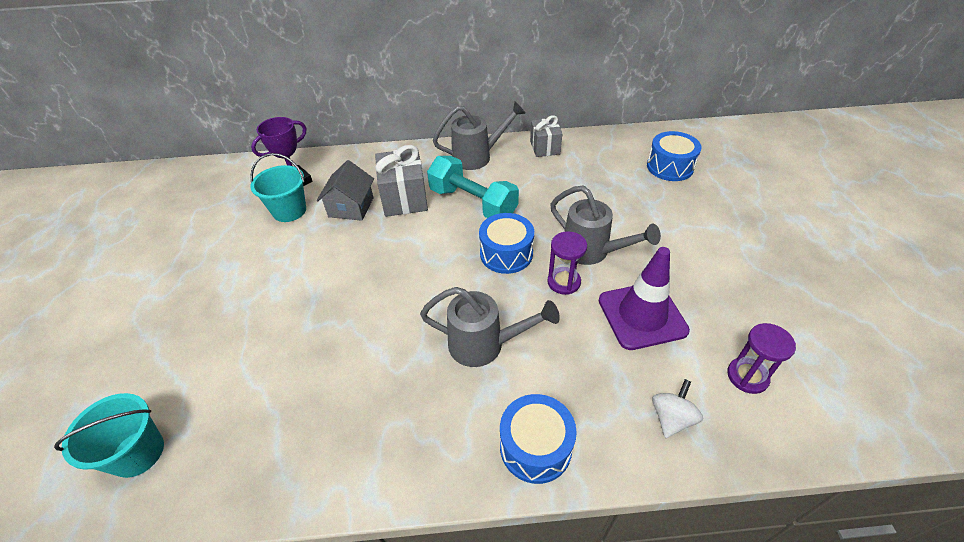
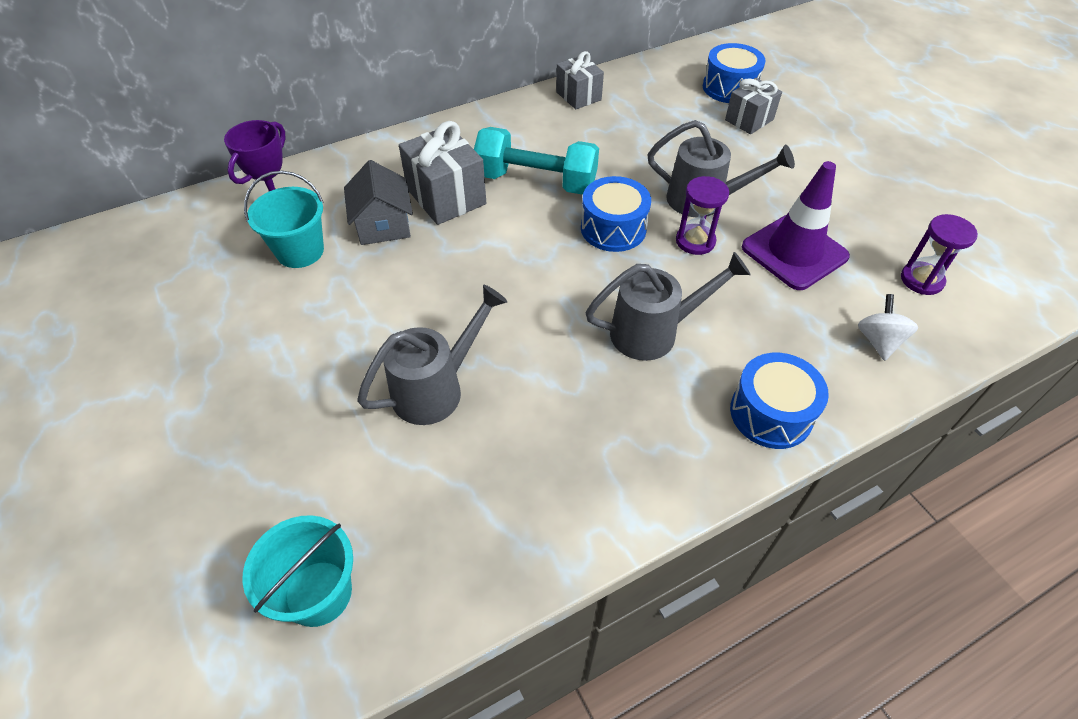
camera: 25 degrees left, 5 degrees up
grey watering can [433,101,526,170] -> grey watering can moved to [357,285,507,425]
none -> grey gift [725,78,782,134]

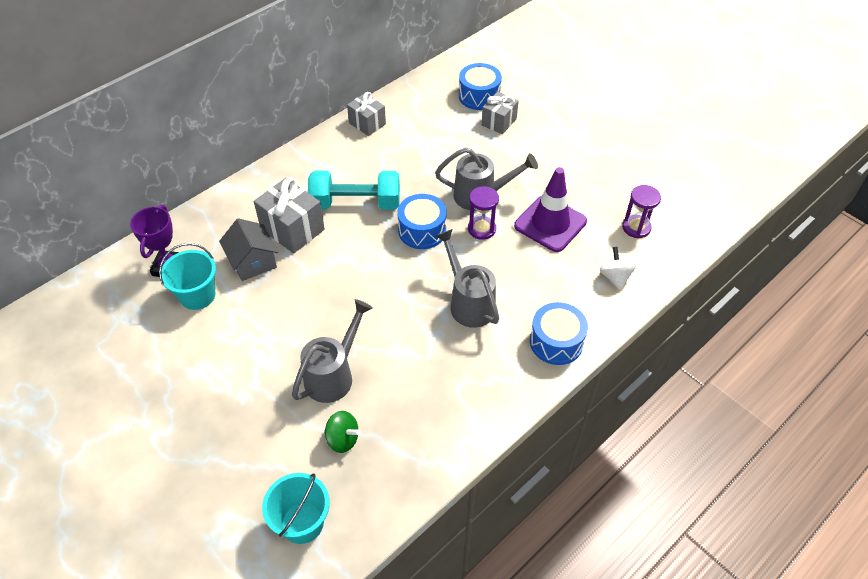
camera: 15 degrees left, 0 degrees up
grey watering can [585,252,751,361] -> grey watering can turned 90 degrees counterclockwise [436,229,499,328]
none -> green spinning top [324,411,361,453]

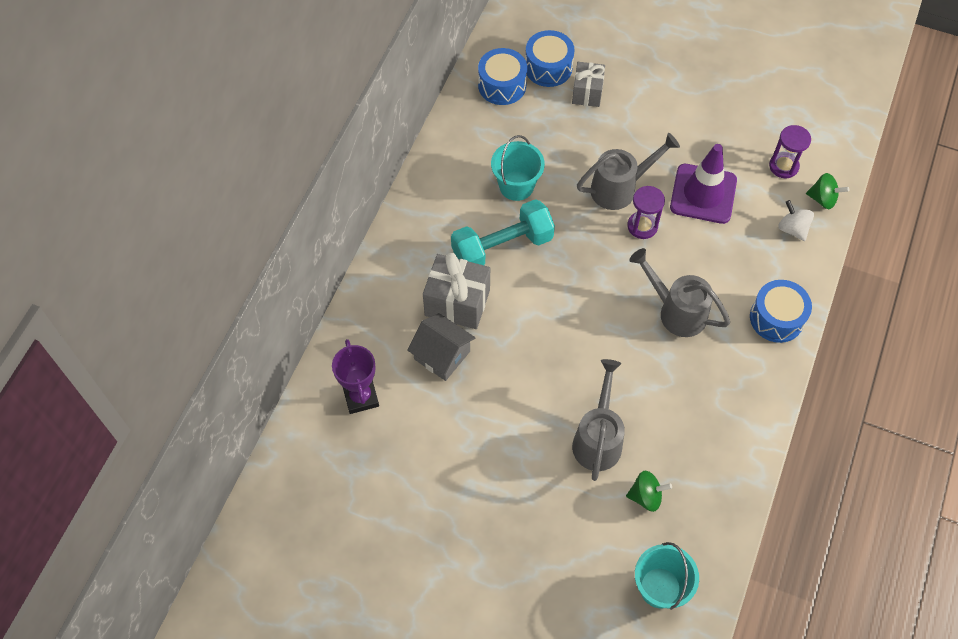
camera: 25 degrees left, 10 degrees up
turquoise bucket [159,243,216,310] -> turquoise bucket moved to [491,135,545,201]
grey gift [347,92,386,136] -> none
blue drum [397,194,447,249] -> blue drum moved to [478,48,527,105]
none -> green spinning top [806,173,849,209]

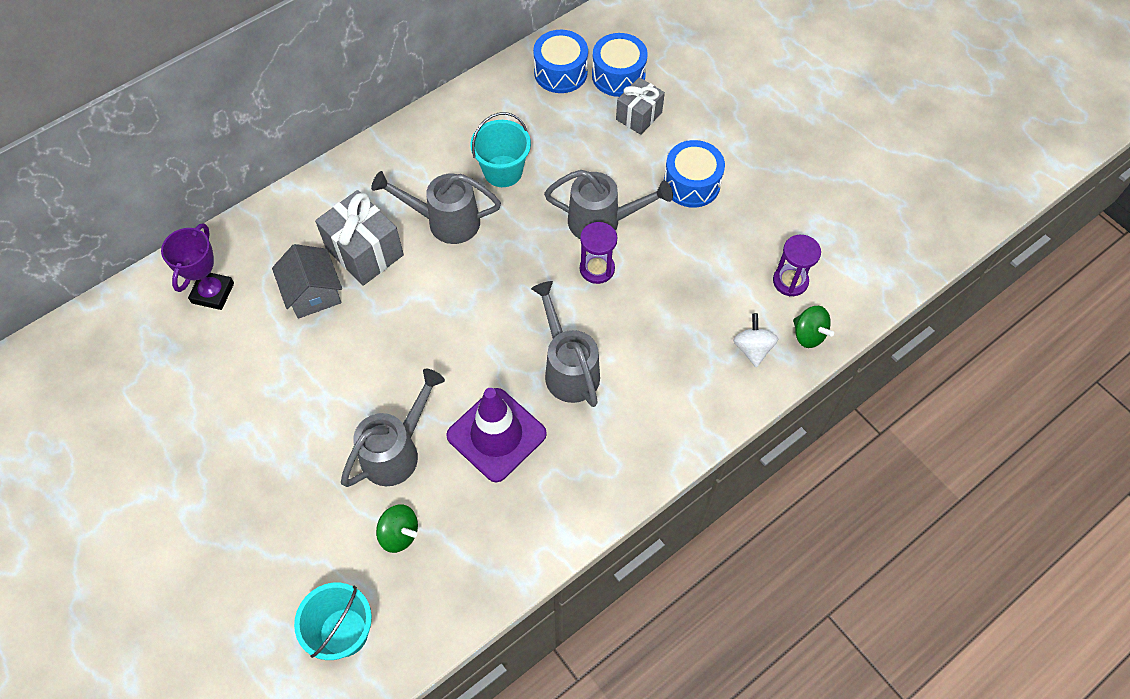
camera: 30 degrees right, 0 degrees up
turquoise dumbbell [451,199,555,265] -> grey watering can [371,171,501,244]
purple traffic cone [670,144,737,224] -> purple traffic cone moved to [446,388,547,482]
blue drum [750,280,812,343] -> blue drum moved to [664,140,725,208]

